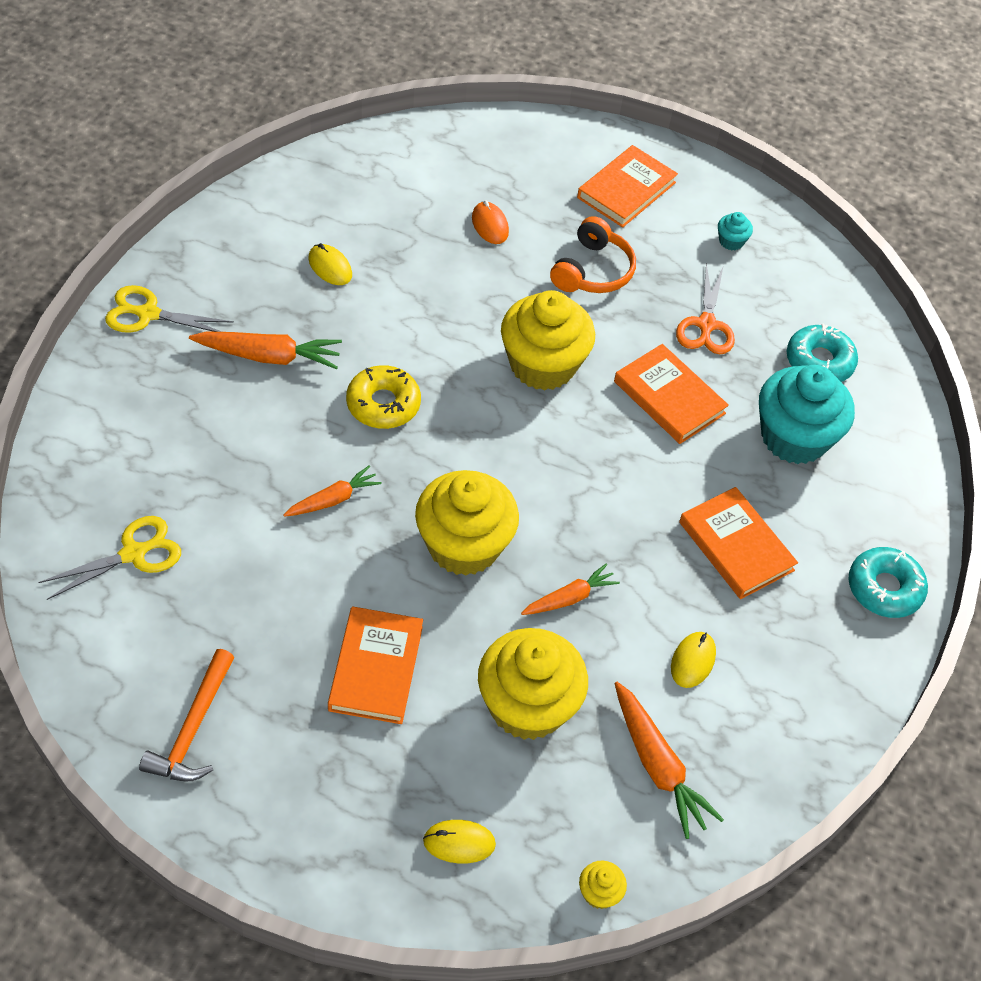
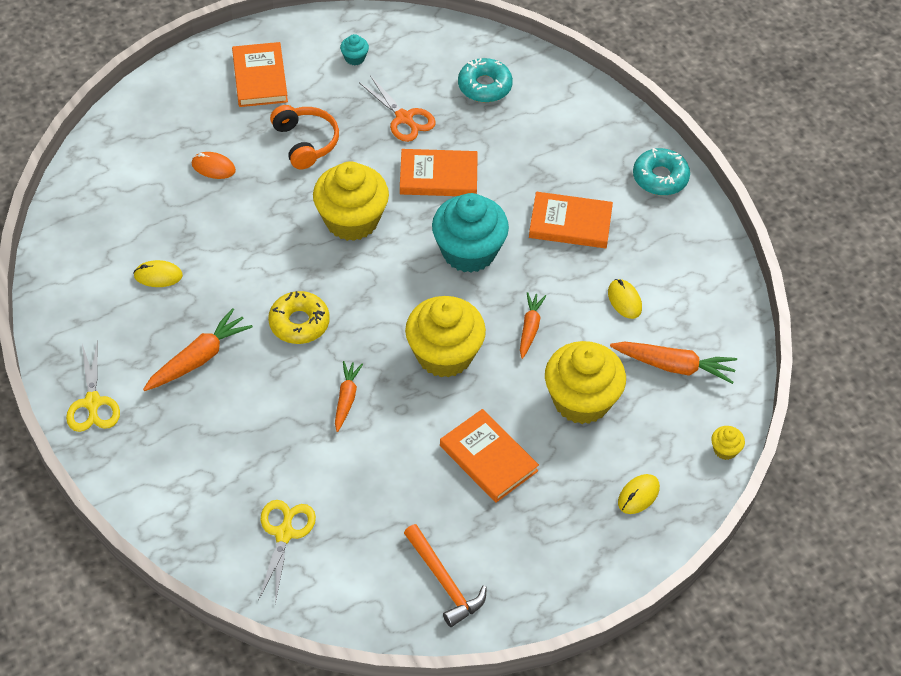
camera: 45 degrees left, 0 degrees up
yellow scissors [105,285,234,333] -> yellow scissors turned 60 degrees counterclockwise [66,340,120,432]
turquoise cupcake [759,365,855,464] -> turquoise cupcake moved to [432,193,509,273]

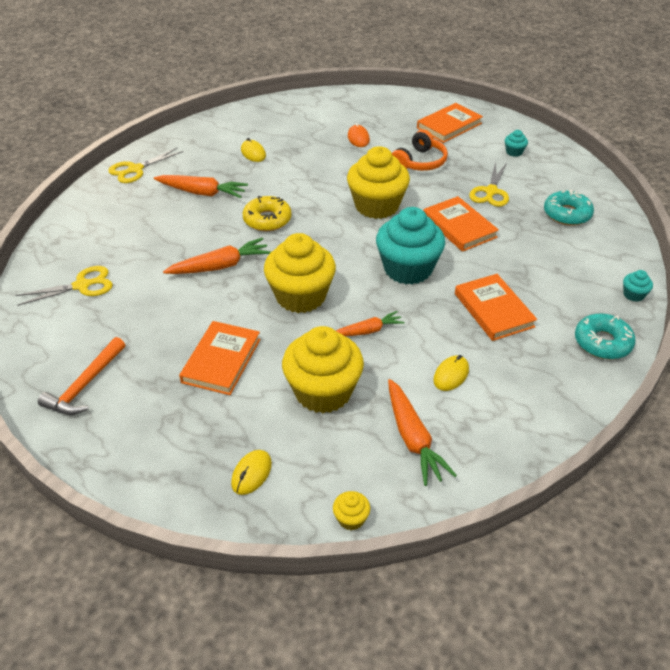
camera: 60 degrees right, 10 degrees down
orange carrot [335,361,363,432] -> orange carrot [163,238,271,274], size x1.55
orange scissors [359,76,436,142] -> yellow scissors [469,162,509,207]
yellow mouse [618,474,660,514] -> yellow mouse turned 75 degrees counterclockwise [231,450,272,495]
none -> turquoise cupcake [623,270,653,302]

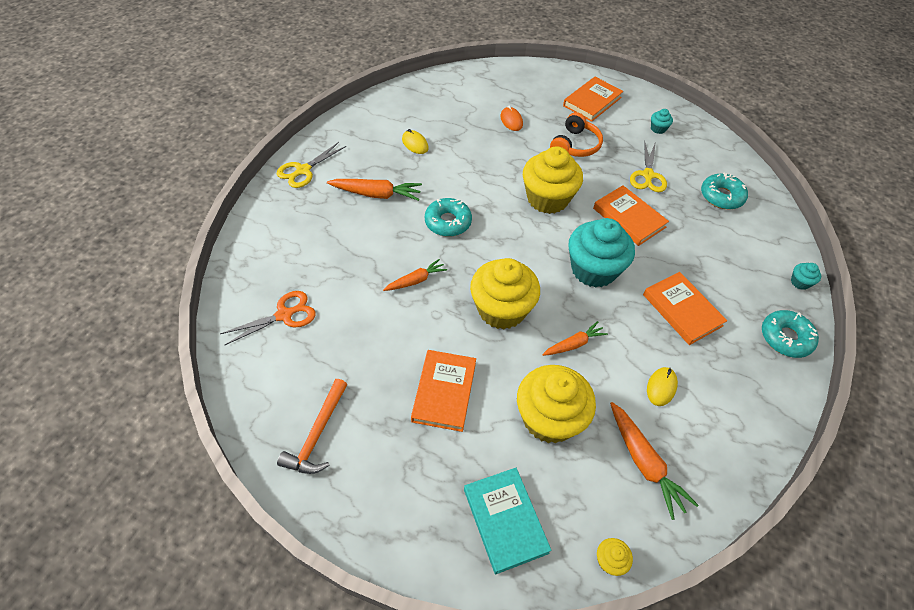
camera: 10 degrees left, 10 degrees up
yellow scissors [15,266,113,306] -> orange scissors [220,291,316,345]
orange carrot [163,238,271,274] -> orange carrot [383,259,447,291], size x0.65
yellow mouse [231,450,272,495] -> turquoise book [464,468,552,574]
yellow donut [243,196,292,231] -> turquoise donut [425,198,472,237]

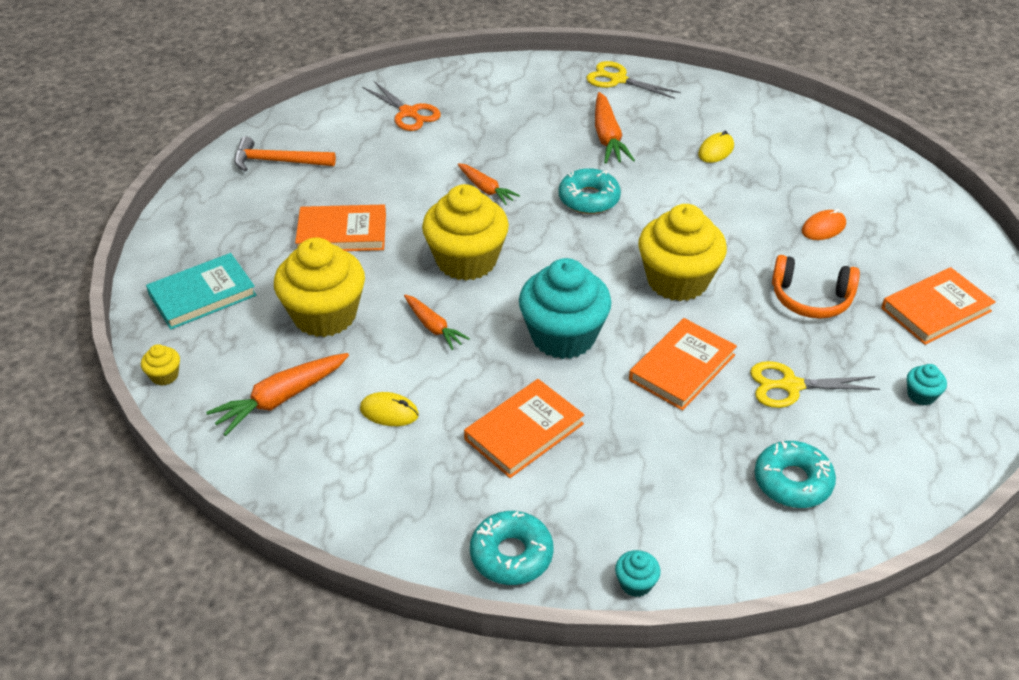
camera: 80 degrees right, 10 degrees down
orange book [563,77,623,122] -> orange book turned 60 degrees counterclockwise [881,267,996,345]

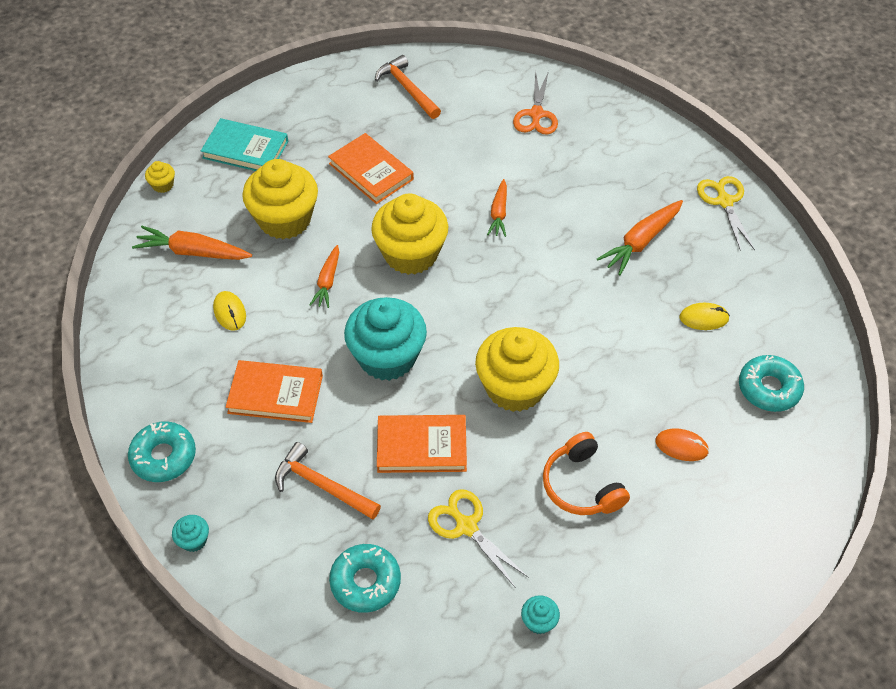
camera: 50 degrees right, 10 degrees up
turquoise donut [559,168,621,214] -> turquoise donut moved to [739,355,804,412]
orange book [881,267,996,345] -> none
none -> orange hammer [275,442,381,519]

